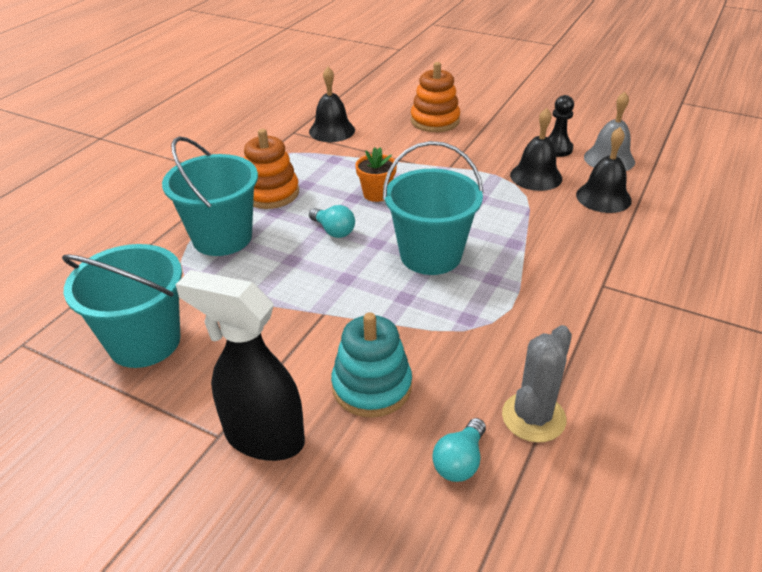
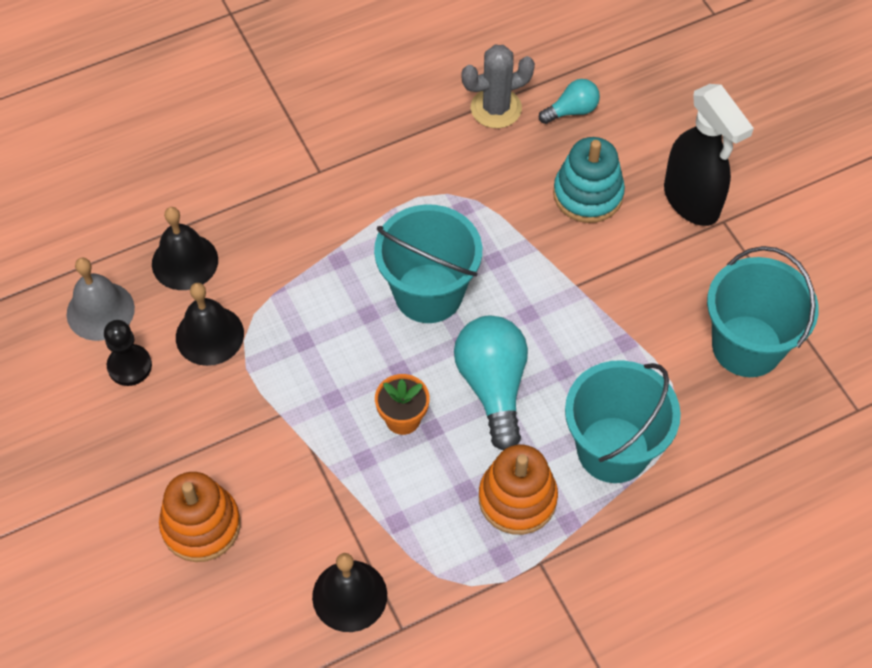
camera: 145 degrees left, 20 degrees up
turquoise light bulb [309,205,355,238] -> turquoise light bulb [454,316,528,450], size x1.85

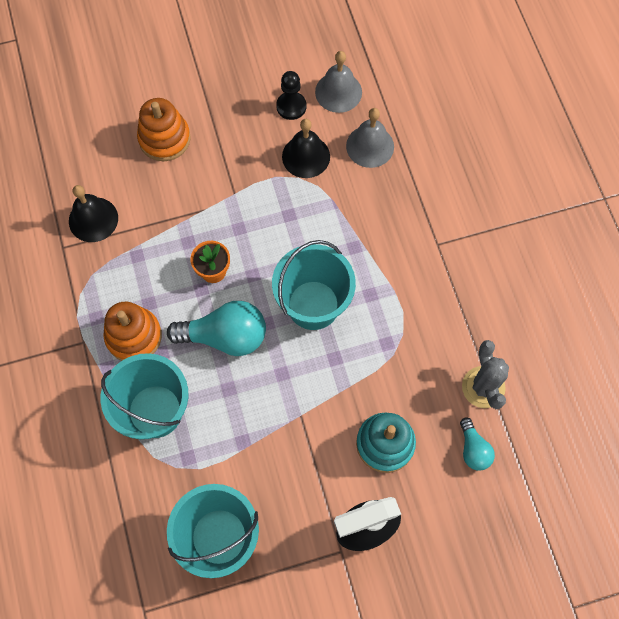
camera: 100 degrees right, 10 degrees up
black bell [152,207,218,290] -> grey bell [346,108,394,168]

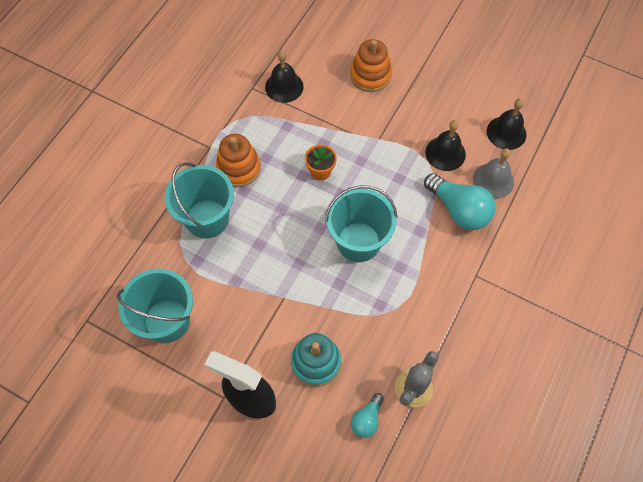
camera: 45 degrees right, 5 degrees down
turquoise light bulb [167,301,266,356] -> turquoise light bulb moved to [424,173,495,230]
black pawn [276,71,306,120] -> none
grey bell [315,51,362,113] -> black bell [487,98,527,150]

